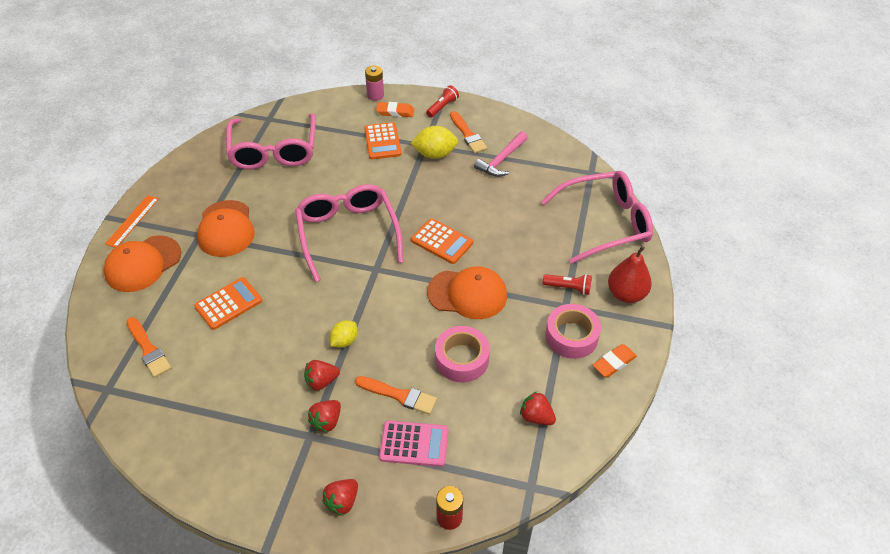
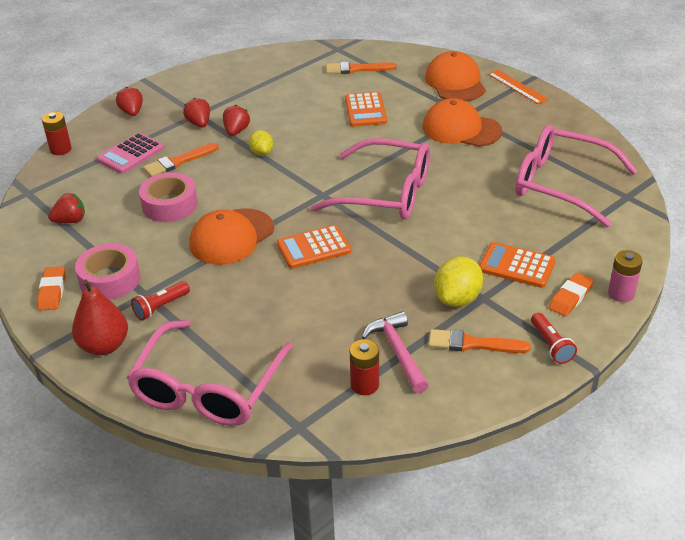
camera: 125 degrees right, 10 degrees down
none -> red battery [350,339,379,395]

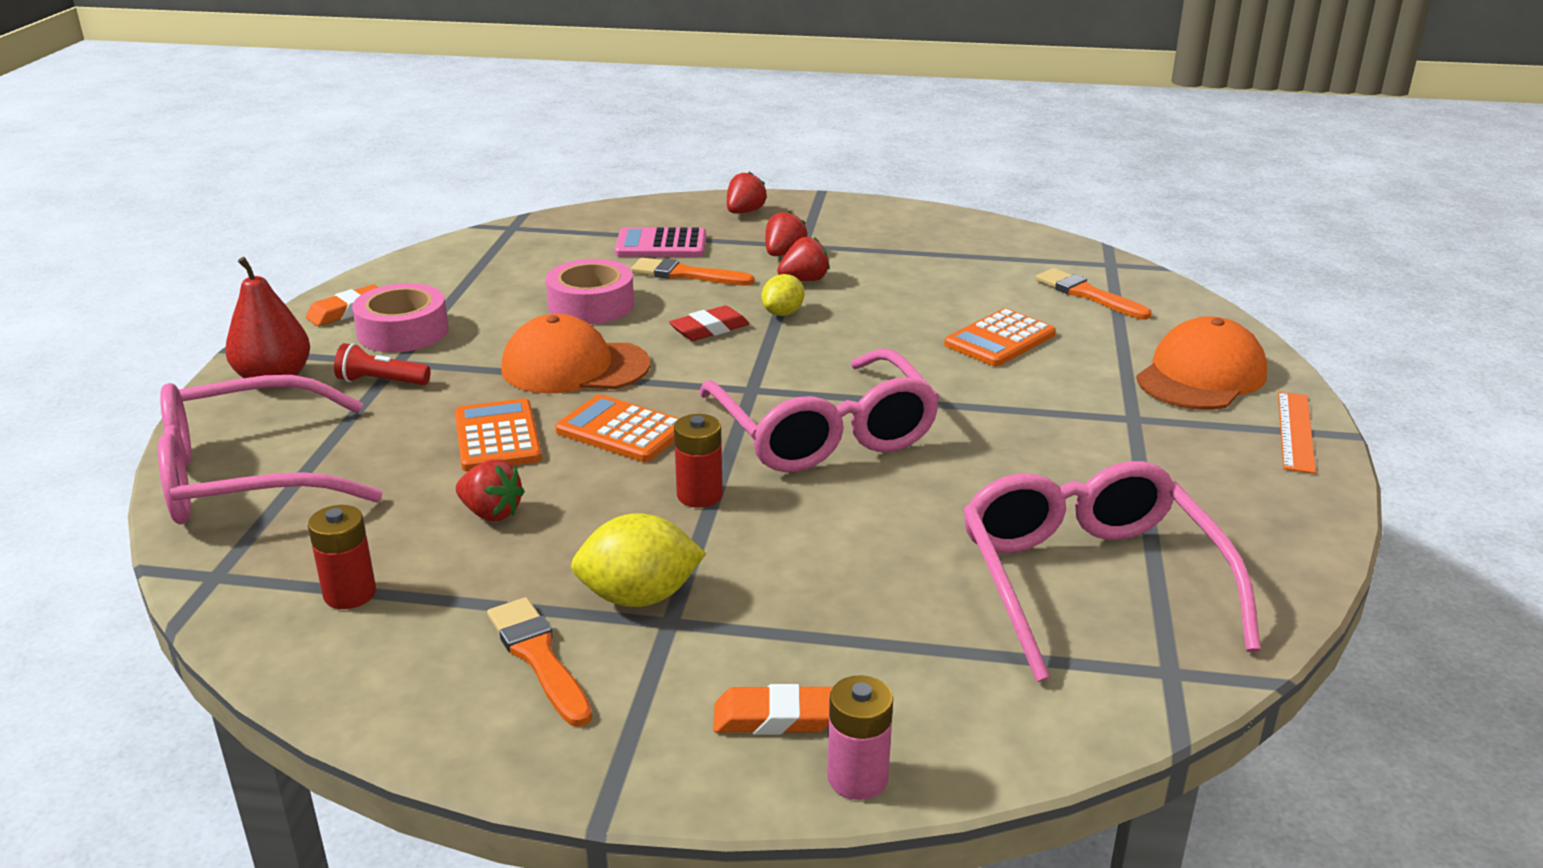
camera: 50 degrees right, 10 degrees down
red battery [42,112,72,155] -> red battery moved to [674,414,723,508]
red strawberry [48,193,85,223] -> red strawberry moved to [456,459,525,521]
pink hammer [362,311,429,394] -> none
orange cap [422,98,502,147] -> none
orange calculator [479,242,556,288] -> orange calculator moved to [455,398,542,471]
red flashlight [531,313,577,364] -> none
none -> red eraser [669,305,749,341]

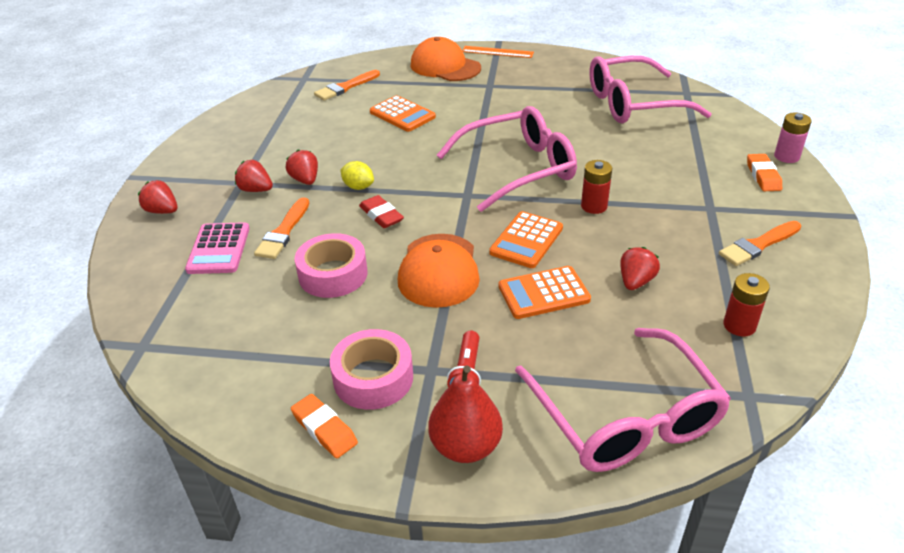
camera: 90 degrees left, 10 degrees up
yellow lemon [571,513,707,607] -> none

